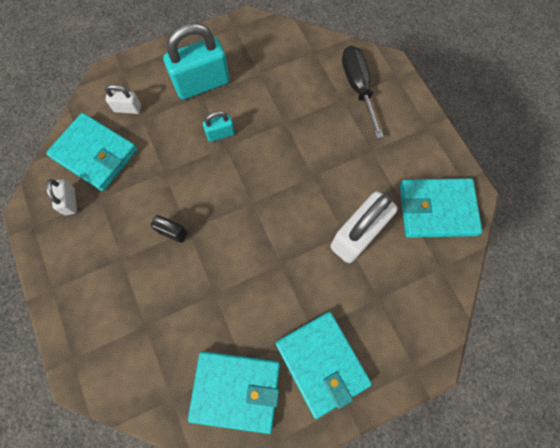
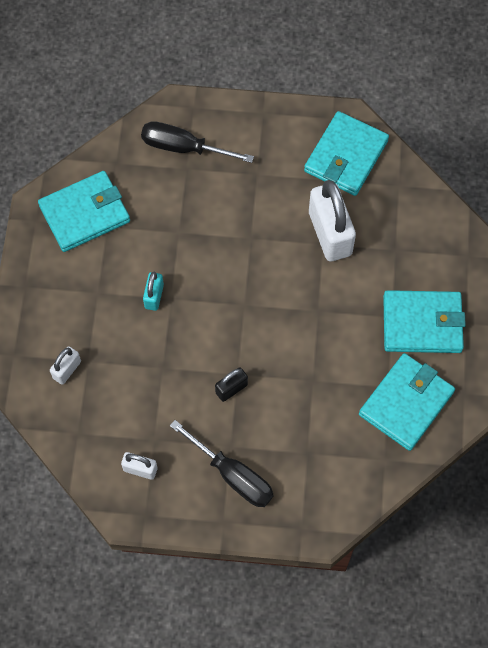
camera: 60 degrees left, 5 degrees down
turquoise wallet [46,113,138,191] -> turquoise wallet moved to [38,171,130,252]
turquoise padlock [163,23,230,100] -> none
none -> black screwdriver [170,420,273,507]

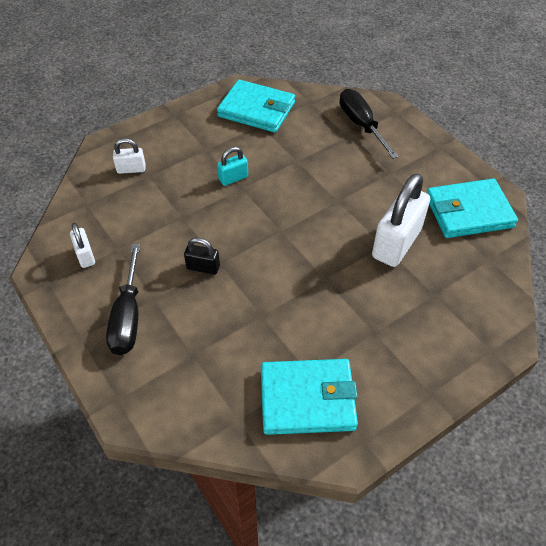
camera: 50 degrees right, 15 degrees down
turquoise wallet [383,290,466,353] -> none

